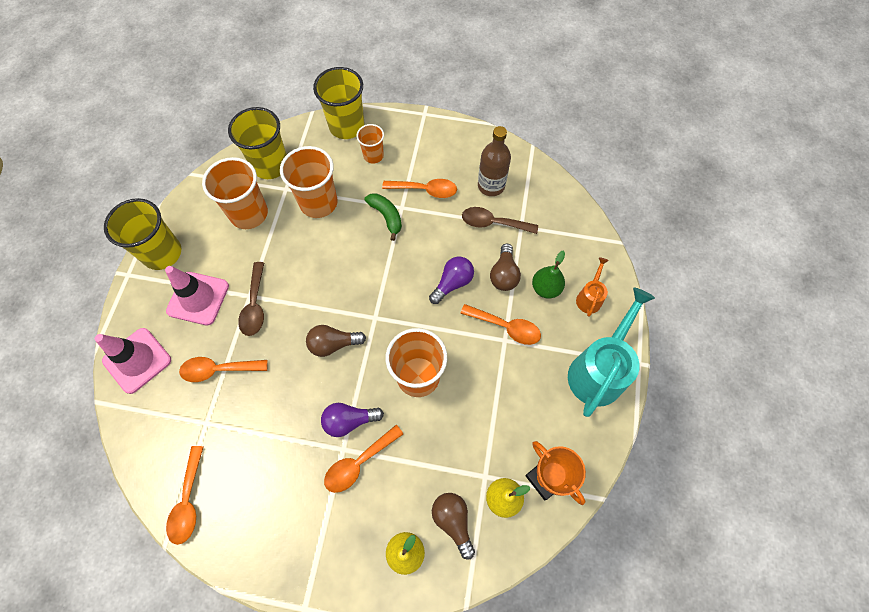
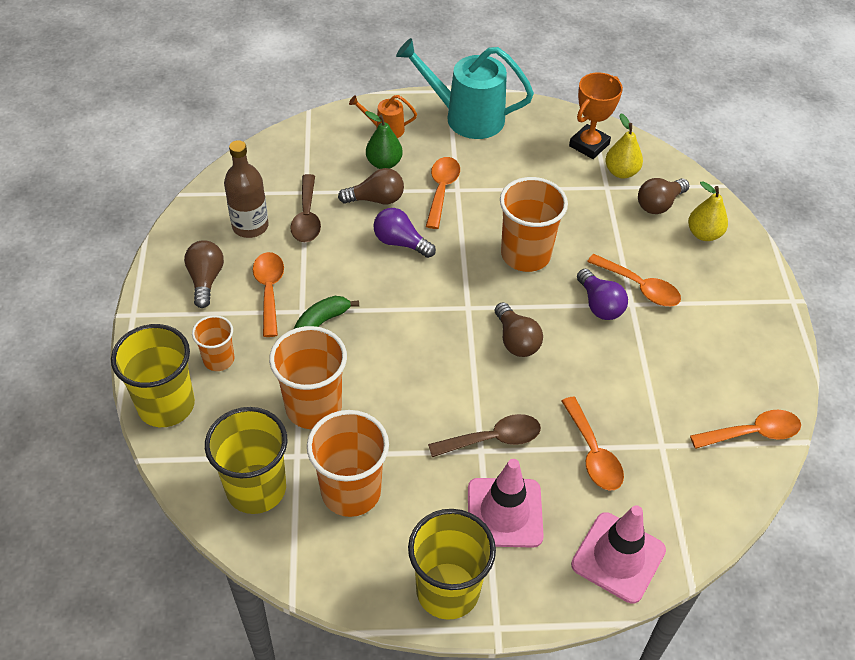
camera: 105 degrees left, 15 degrees down
none -> brown light bulb [184,240,224,308]

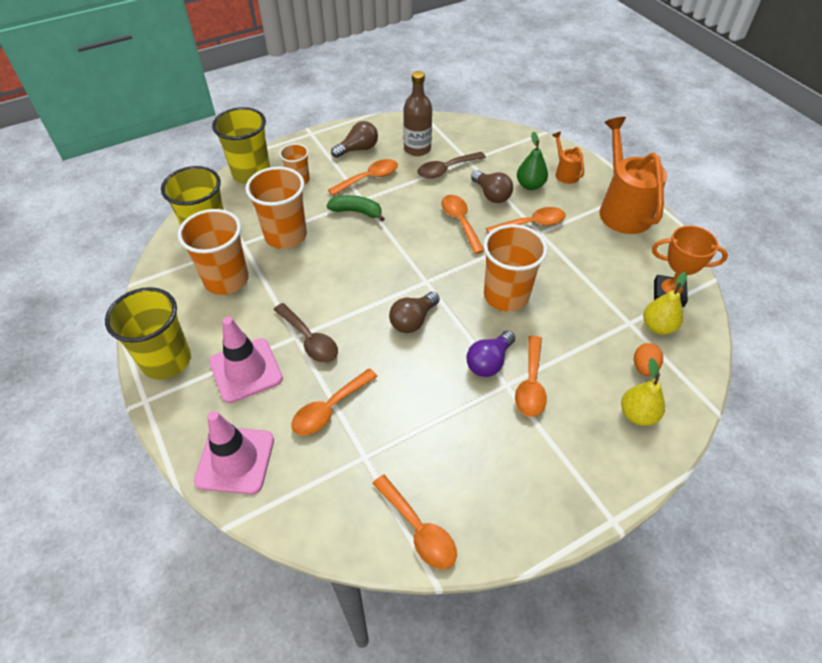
camera: 65 degrees right, 0 degrees up
purple light bulb [373,208,436,258] -> orange spoon [441,195,484,254]
turquoise watering can [396,38,534,139] -> orange watering can [599,117,667,234]
brown light bulb [638,178,689,214] -> orange egg [634,343,663,376]

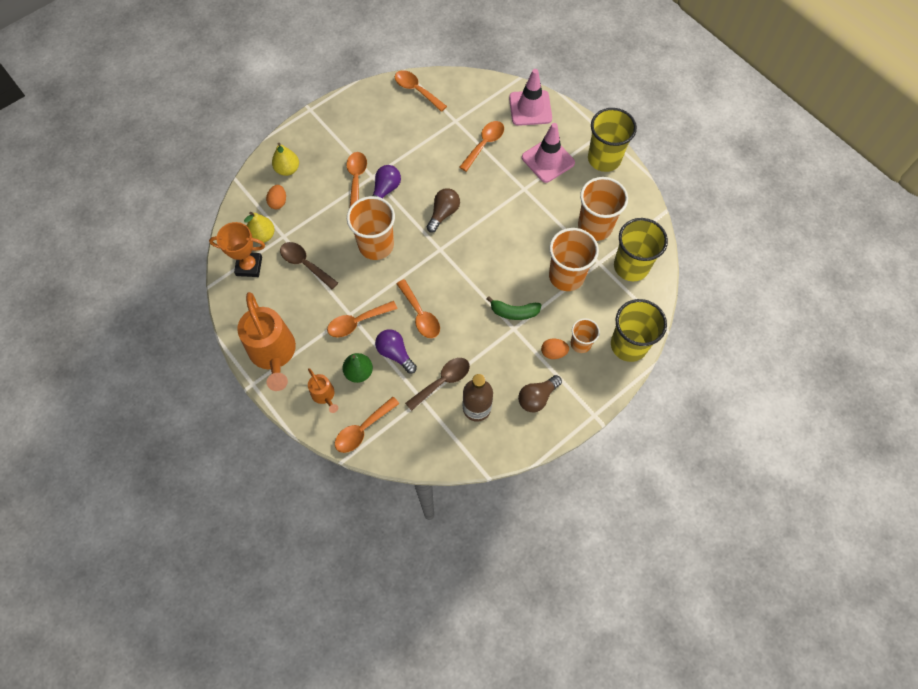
camera: 170 degrees right, 15 degrees up
brown spoon [273,303,338,363] -> brown spoon moved to [280,242,338,289]
orange spoon [328,159,398,196] -> orange spoon moved to [335,397,399,453]
brown light bulb [471,170,513,203] -> purple light bulb [375,329,417,373]
none -> orange egg [541,339,569,359]

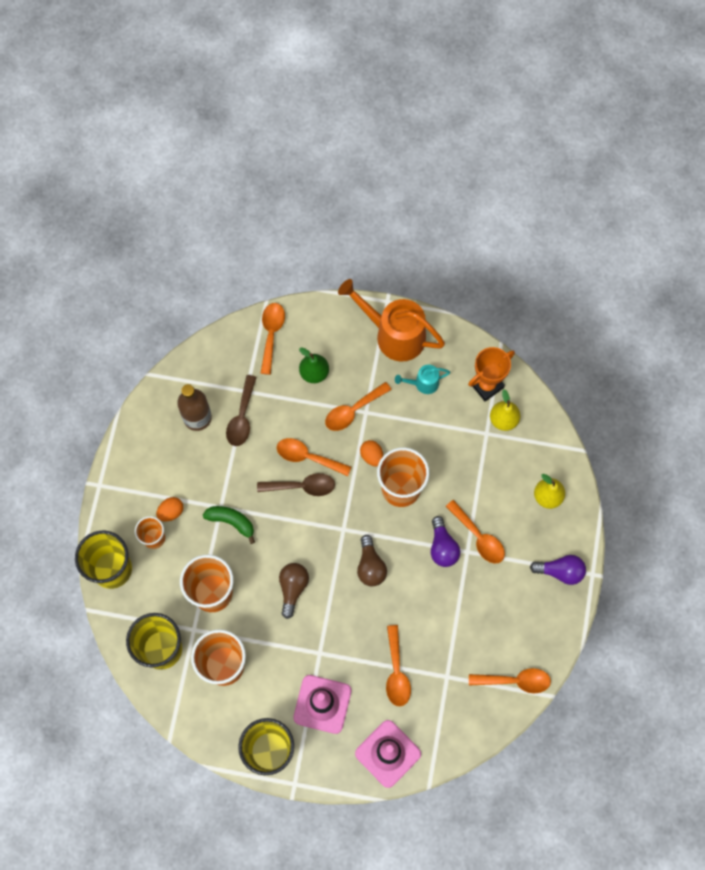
camera: 140 degrees right, 5 degrees up
orange egg [266,185,286,209] -> orange egg moved to [360,440,384,467]
brown spoon [280,242,338,289] -> brown spoon moved to [257,473,335,496]
orange watering can [308,368,338,413] -> none
orange spoon [327,301,398,338] -> orange spoon turned 150 degrees counterclockwise [325,382,392,431]
purple light bulb [375,329,417,373] -> purple light bulb moved to [530,555,586,585]
green banana [487,296,541,320] -> green banana turned 60 degrees clockwise [203,506,255,544]
brown light bulb [518,375,562,412] -> brown light bulb moved to [279,563,309,619]
none -> turquoise watering can [395,364,450,394]

